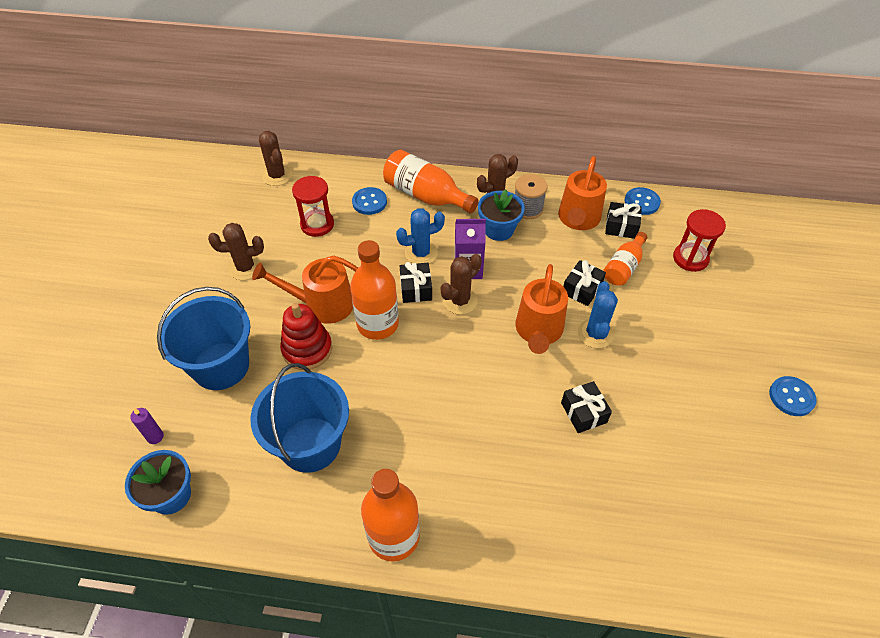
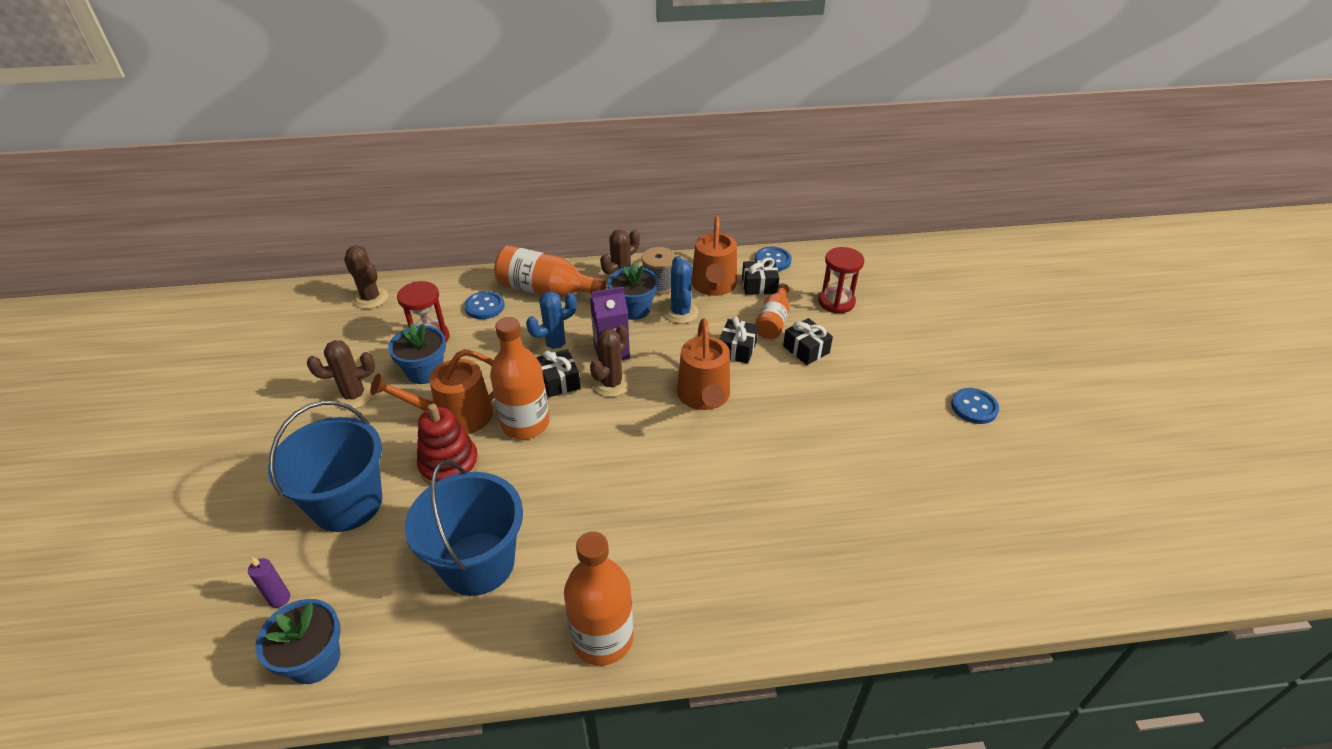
camera: 15 degrees left, 10 degrees down
black gift [561,381,612,433] -> black gift moved to [783,318,833,365]
blue cactus [578,281,618,348] -> blue cactus moved to [663,256,699,324]
none -> blue flower pot [388,323,446,384]

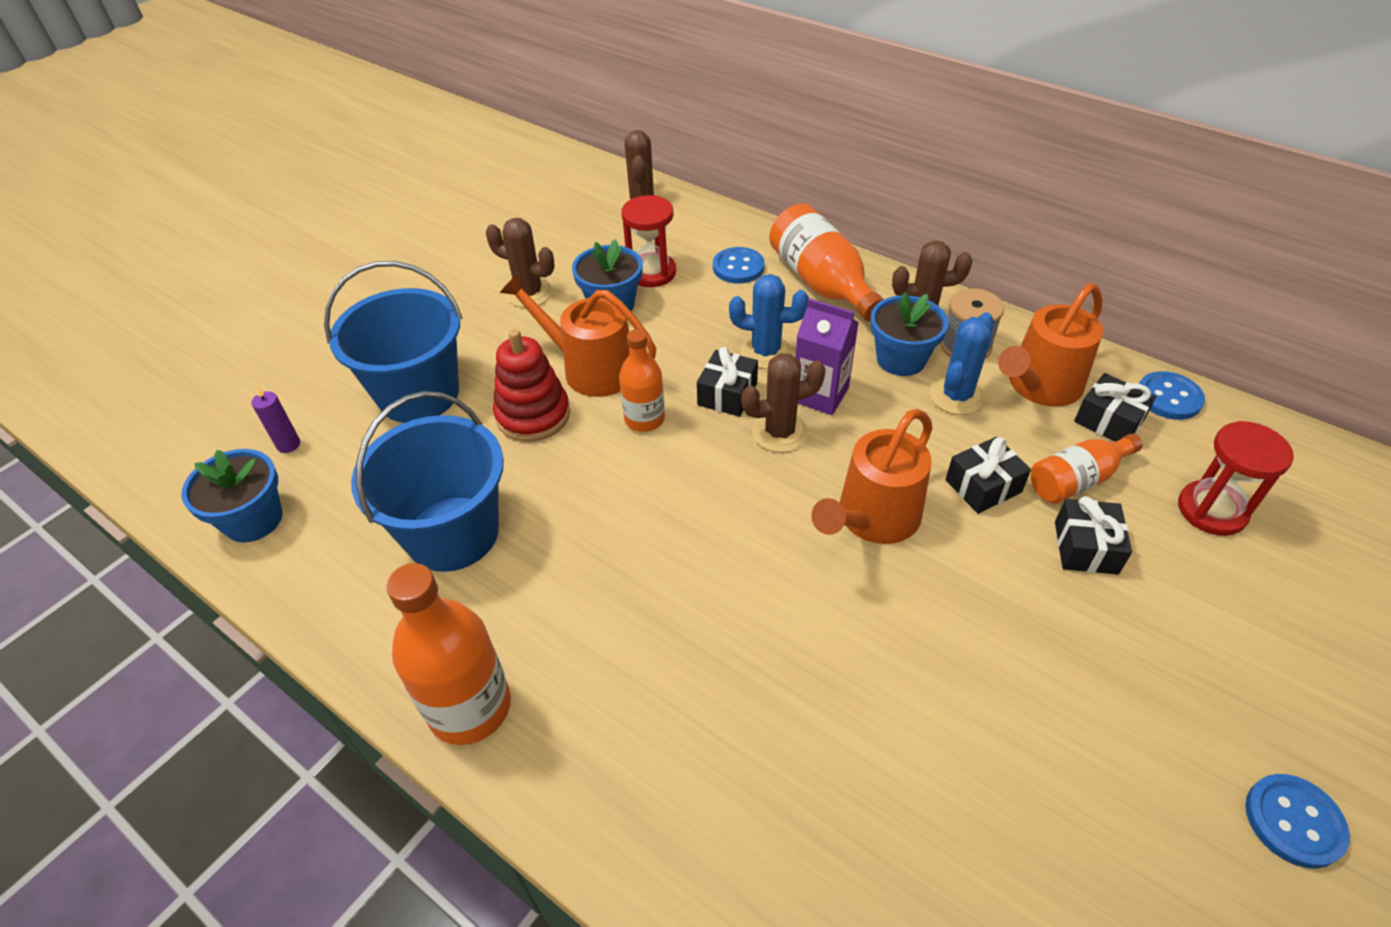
camera: 45 degrees right, 5 degrees up
orange bottle [490,317,549,439] -> orange bottle [619,329,665,432], size x0.63

